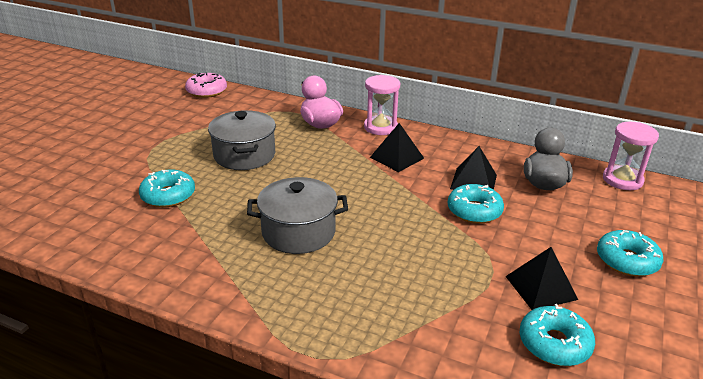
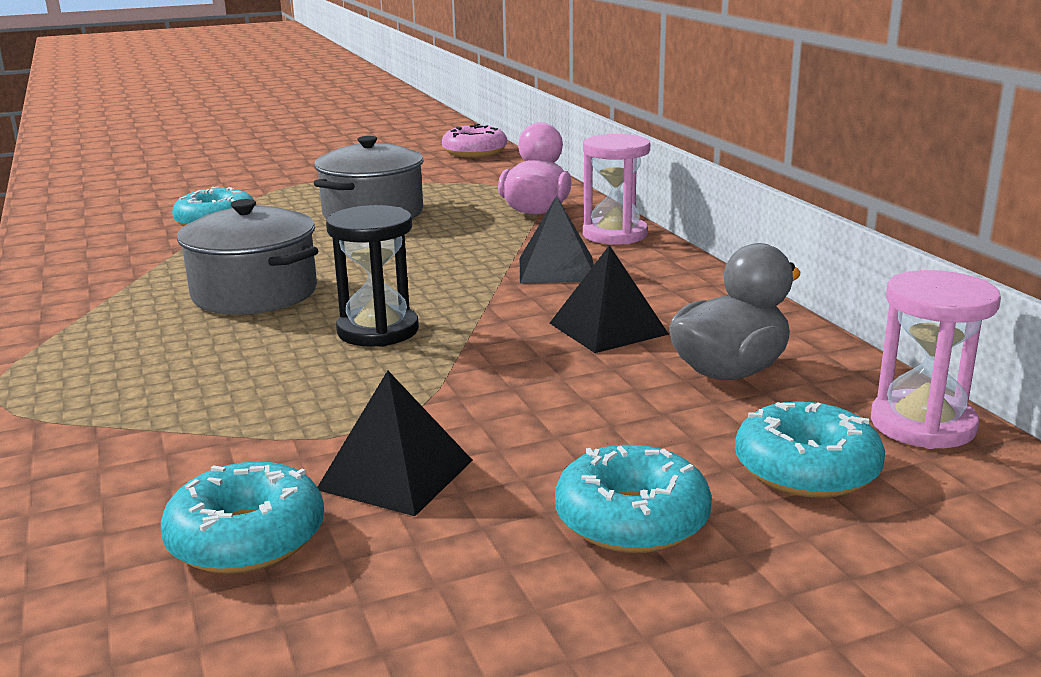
camera: 45 degrees right, 10 degrees down
turquoise donut [448,184,504,224] -> turquoise donut moved to [735,401,885,498]
none -> black hourglass [326,205,419,347]

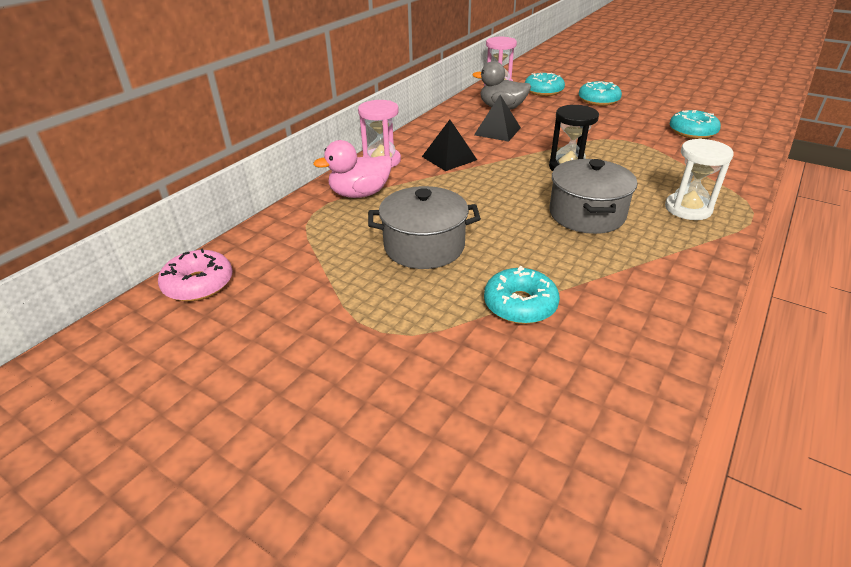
camera: 125 degrees left, 15 degrees up
black pyramid [317,371,473,516] -> none
none -> white hourglass [665,138,734,220]

